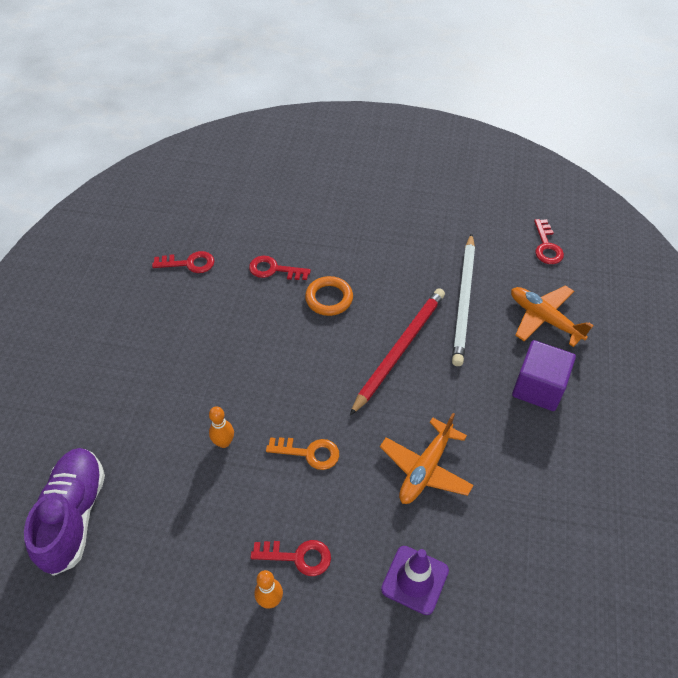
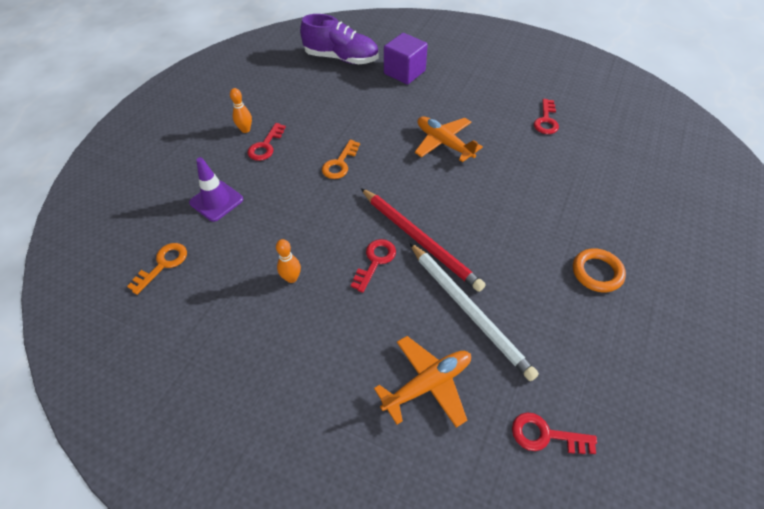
camera: 105 degrees right, 0 degrees up
orange bowling pin [209,406,234,448] -> orange bowling pin moved to [276,239,301,283]
red key [249,256,311,280] -> red key moved to [351,239,396,293]
orange ring [305,276,353,316] -> orange ring moved to [573,248,626,293]
orange plane [380,413,474,504] -> orange plane moved to [415,117,483,162]
white pencil [452,233,475,366] -> white pencil turned 150 degrees counterclockwise [410,243,539,381]
purple cube [512,340,576,411] -> purple cube moved to [384,33,428,85]
none -> orange key [127,243,187,295]

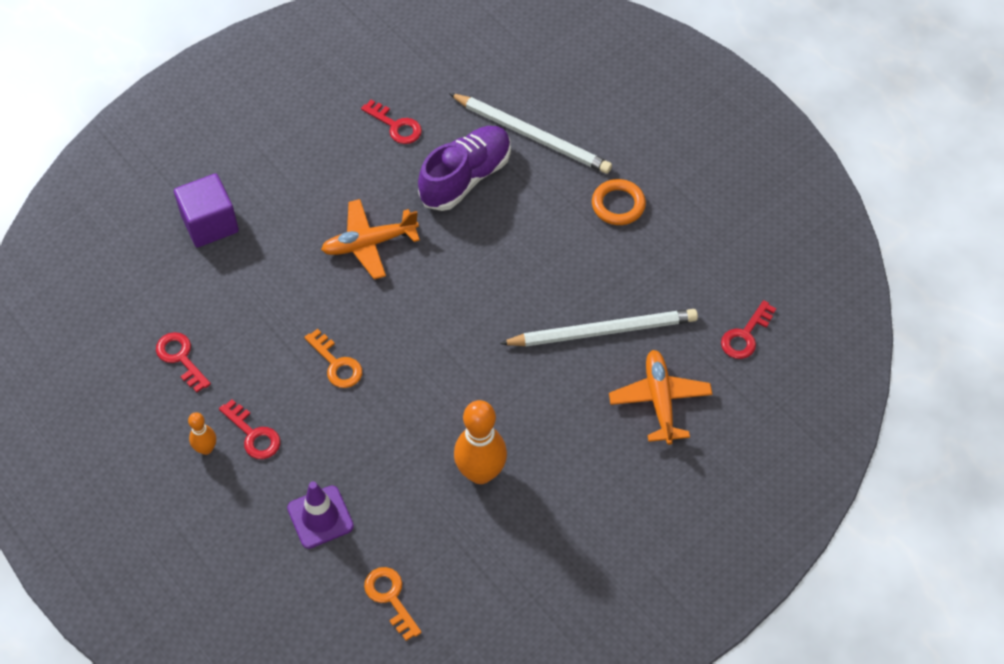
camera: 65 degrees left, 5 degrees up
orange bowling pin [276,239,301,283] -> orange bowling pin [454,400,507,484], size x1.95
purple shoe [300,14,379,64] -> purple shoe moved to [418,126,511,211]
red key [351,239,396,293] -> red key moved to [156,332,211,392]
red pencil [361,188,486,292] -> none
none -> white pencil [449,93,612,174]

